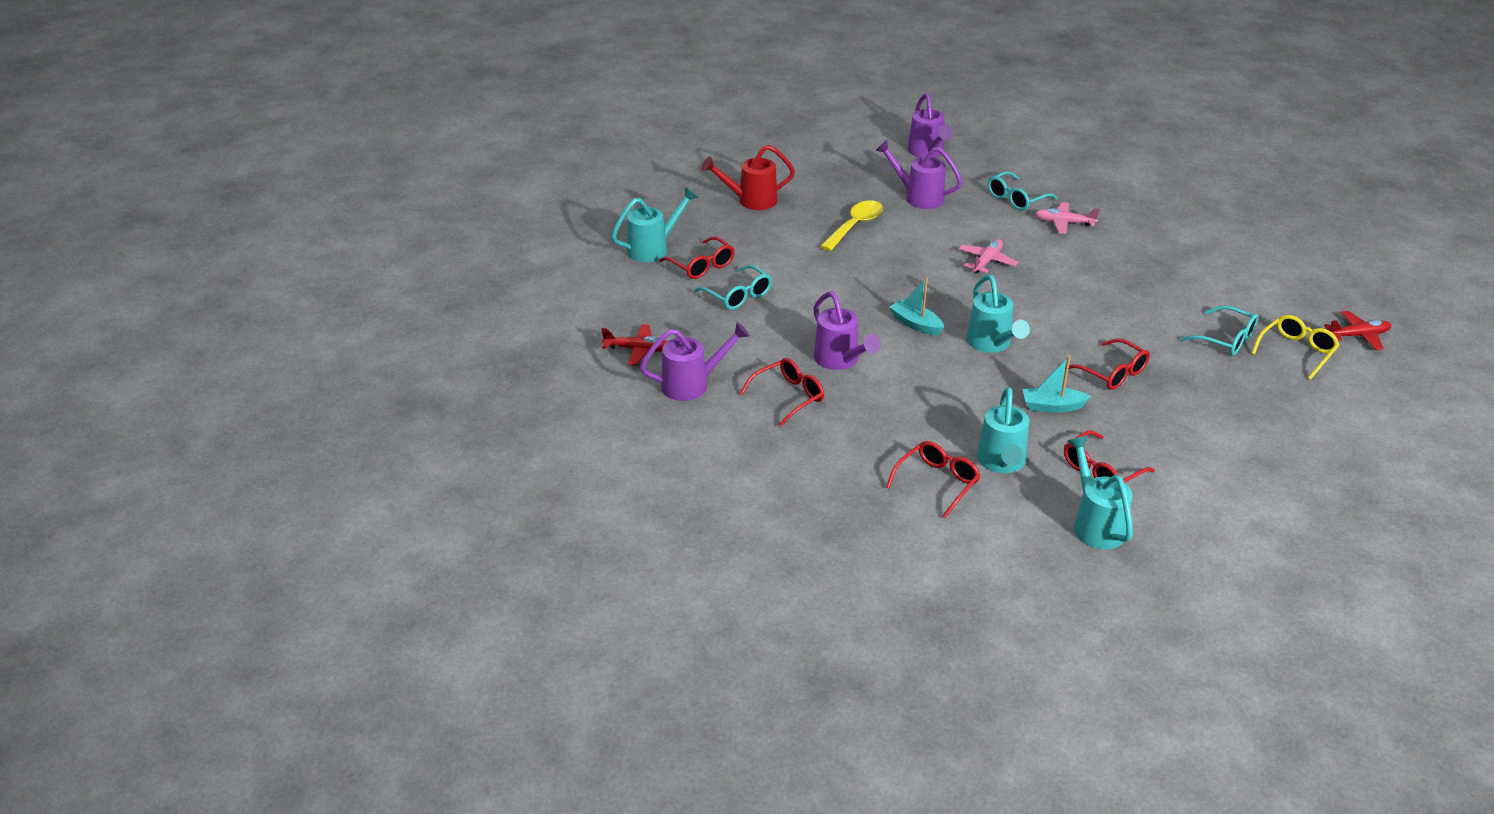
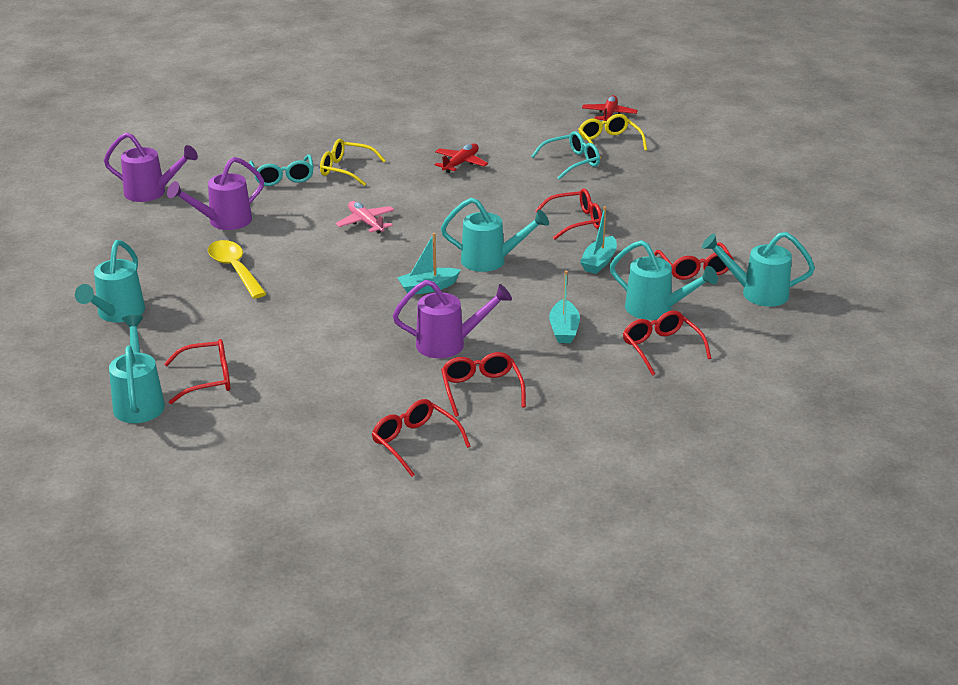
camera: 65 degrees left, 5 degrees down
red plane [601,324,668,365] -> red plane moved to [435,143,488,173]
purple watering can [640,322,750,401] -> red glasses [372,399,471,477]
turquoise glasses [694,265,772,310] -> none
red watering can [701,145,795,210] -> turquoise watering can [75,240,145,322]
pink plane [1035,202,1100,234] -> yellow glasses [320,139,386,186]
none -> turquoise boat [549,270,580,343]

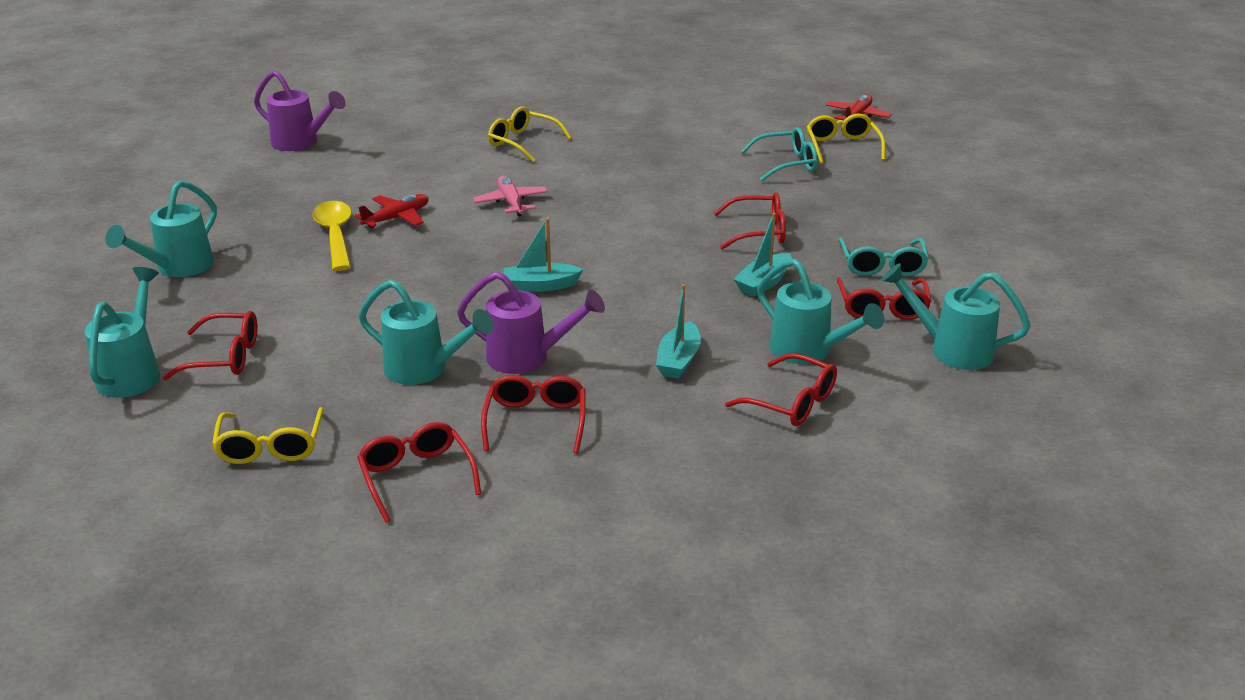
camera: 15 degrees right, 0 degrees up
purple watering can [167,157,264,230] -> none
turquoise glasses [249,154,314,186] -> turquoise glasses moved to [839,237,929,277]
red plane [435,143,488,173] -> red plane moved to [355,194,429,229]
turquoise watering can [441,198,549,272] -> turquoise watering can moved to [358,280,494,385]
red glasses [623,310,711,376] -> red glasses turned 135 degrees clockwise [725,353,837,426]
none -> yellow glasses [212,407,324,464]

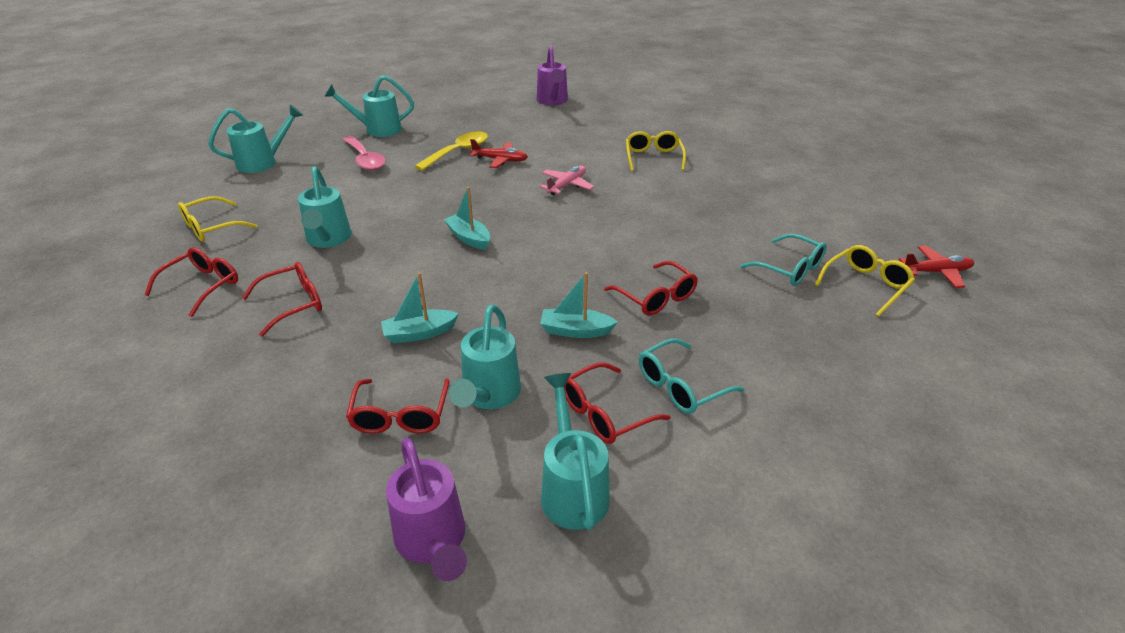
camera: 55 degrees right, 5 degrees up
red glasses [163,311,257,381] -> none
purple watering can [457,272,605,374] -> purple watering can moved to [386,438,467,581]
none -> pink spoon [342,136,386,171]

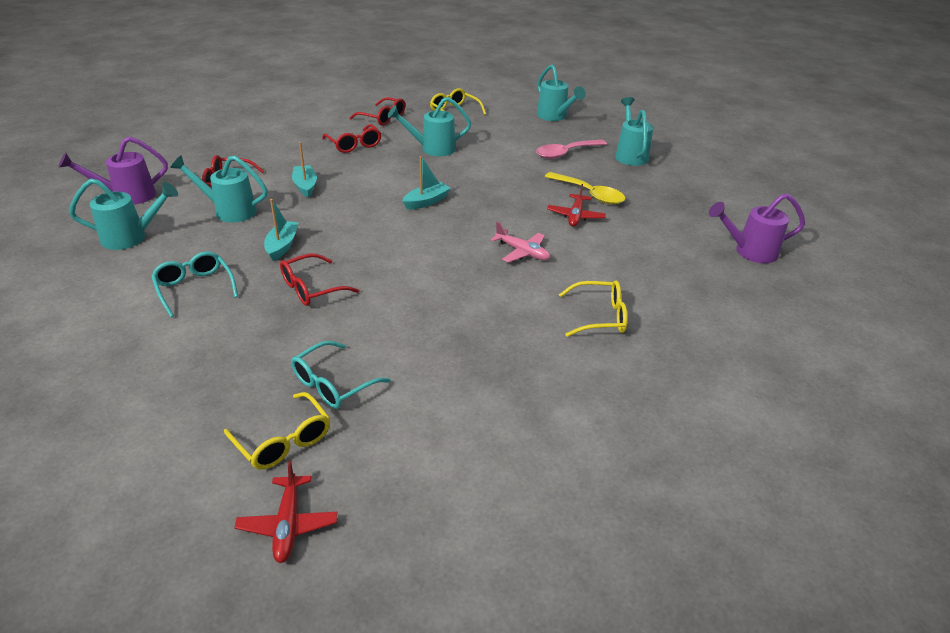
camera: 90 degrees right, 0 degrees up
red glasses [564,363,671,444] -> none

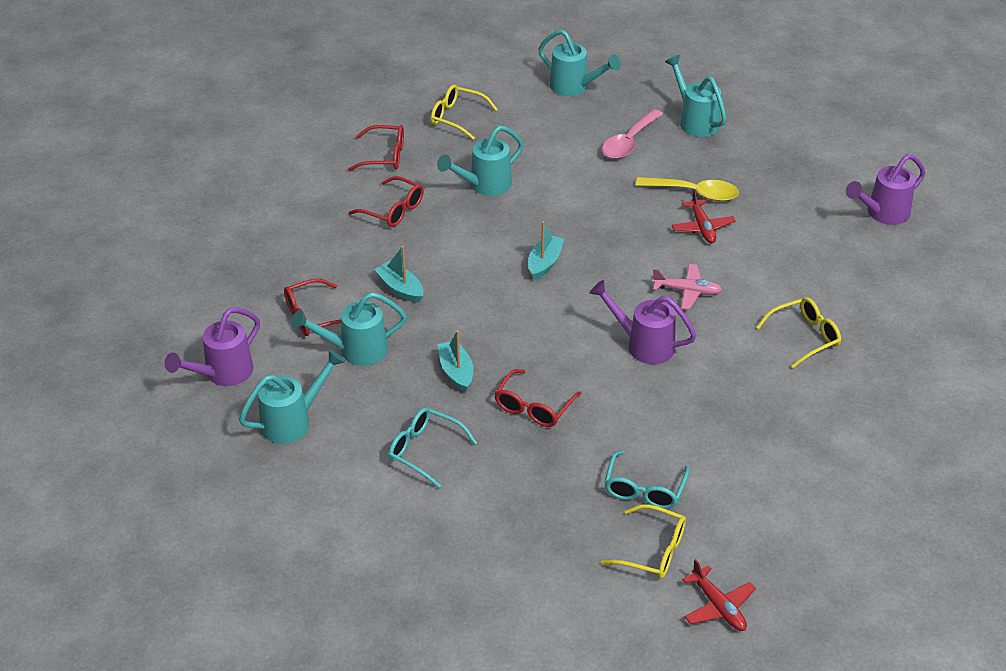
camera: 25 degrees left, 5 degrees up
none -> purple watering can [590,280,697,364]

